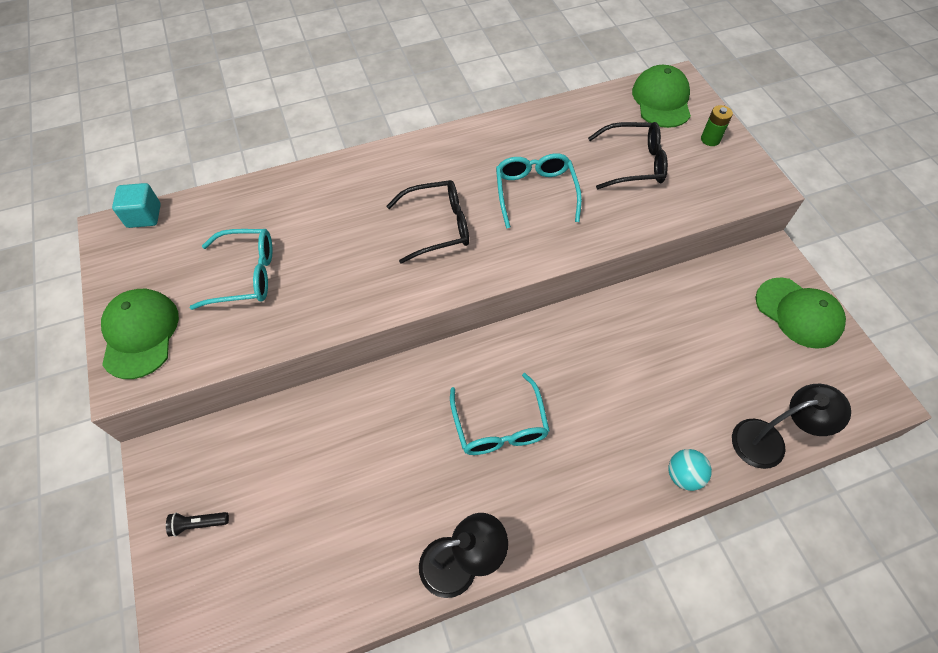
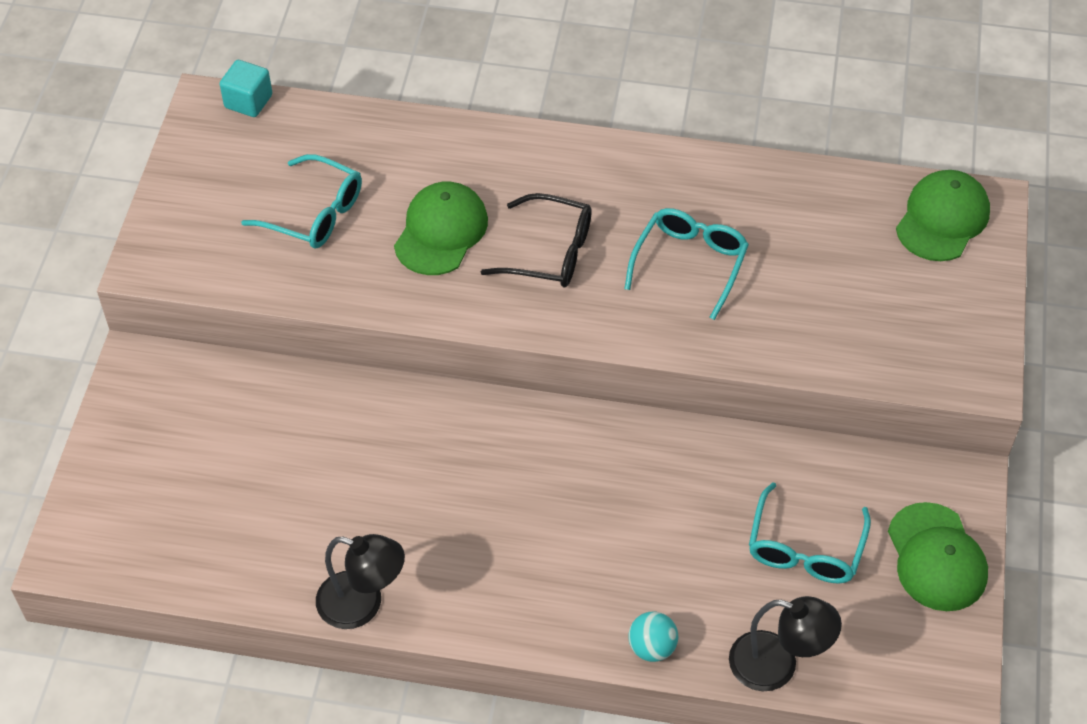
camera: 30 degrees right, 5 degrees down
green cap [101,289,179,379] -> green cap moved to [394,181,488,275]
black flashlight [166,512,229,537] -> none
turquoise glasses [450,373,550,455] -> turquoise glasses moved to [749,482,871,583]
black glasses [588,122,668,189] -> none
green battery [701,105,733,146] -> none

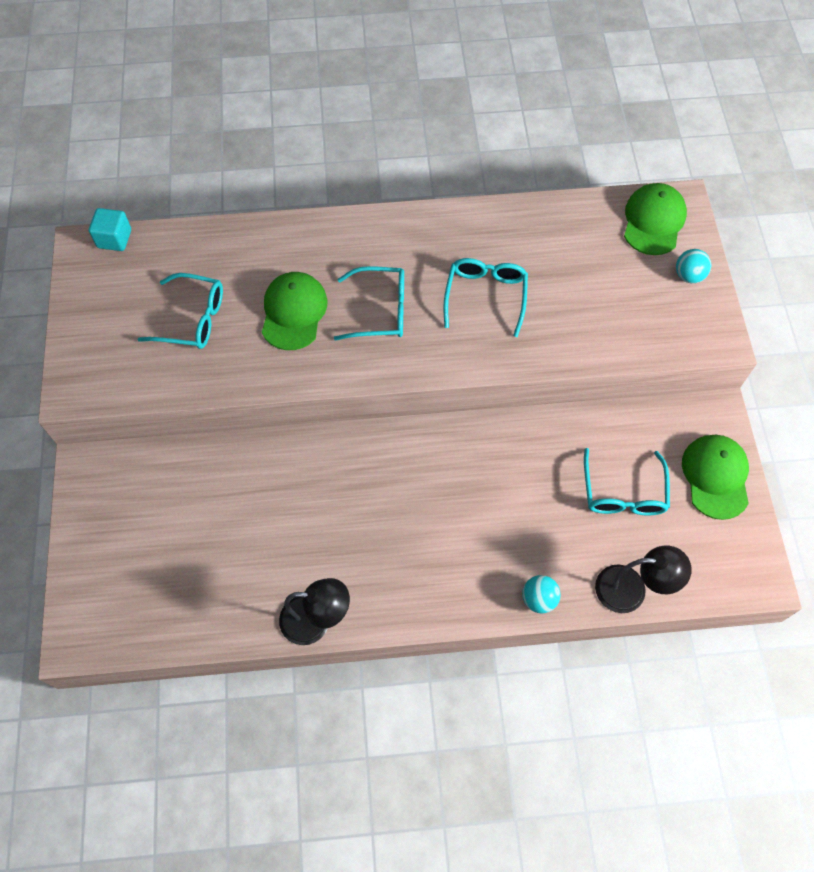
camera: 15 degrees left, 10 degrees up
black glasses [481,193,592,287] -> turquoise glasses [334,266,404,340]
green cap [888,502,988,611] -> green cap turned 150 degrees counterclockwise [682,435,749,520]
none -> turquoise ball [676,249,712,283]

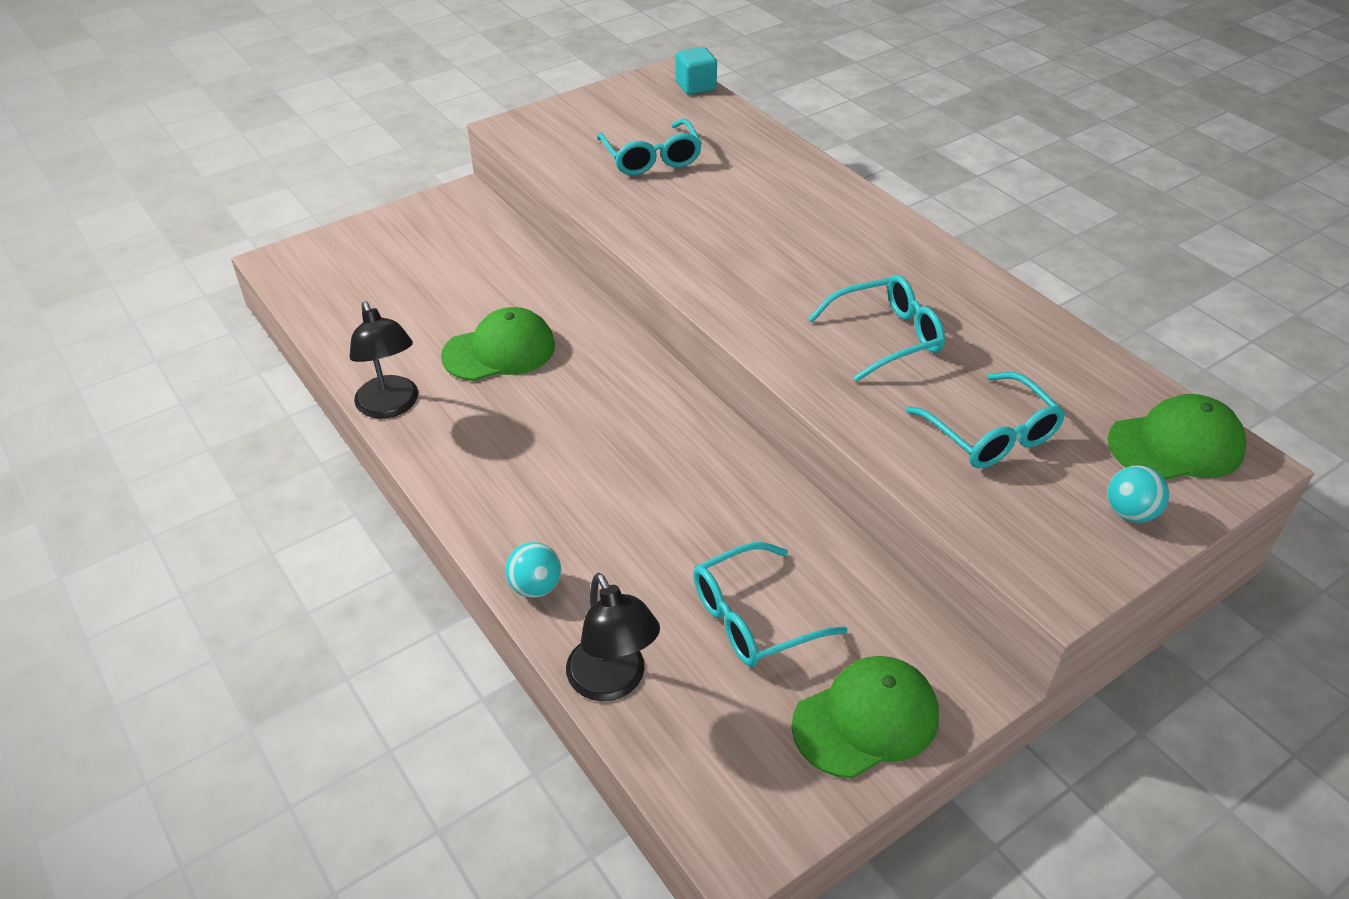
camera: 60 degrees right, 20 degrees down
green cap [262,272,327,350] -> green cap moved to [441,307,555,381]
turquoise glasses [334,266,404,340] -> turquoise glasses moved to [906,372,1065,468]

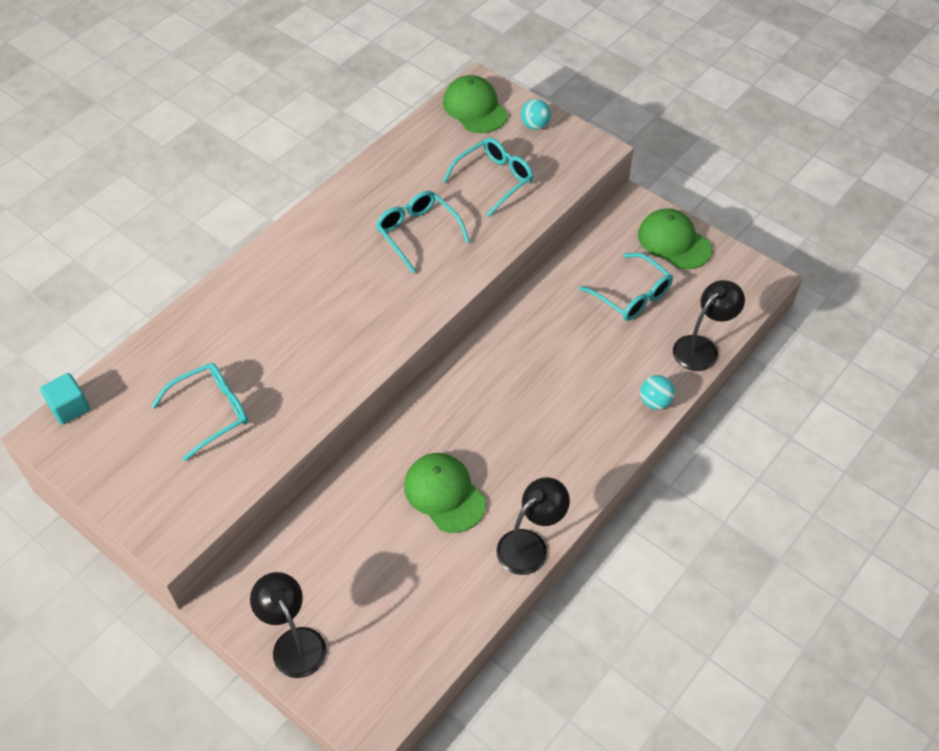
camera: 105 degrees left, 10 degrees up
none -> black lamp [250,572,327,678]

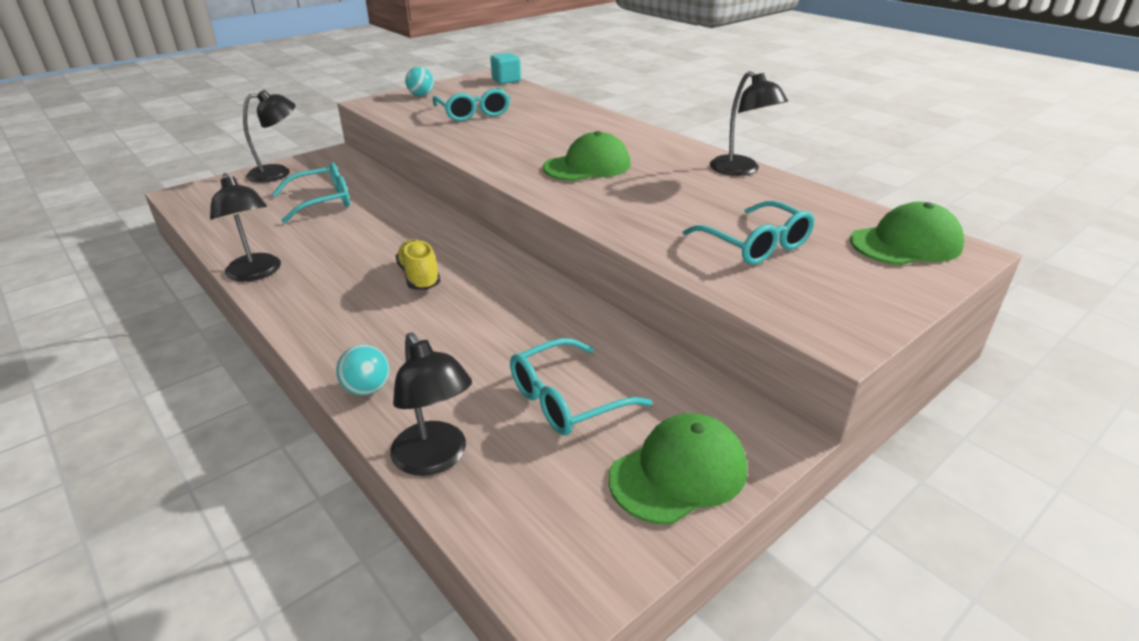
camera: 100 degrees right, 20 degrees down
turquoise glasses [376,191,470,273] -> turquoise glasses moved to [272,162,350,224]
green cap [404,453,486,533] -> green cap moved to [543,131,631,181]
turquoise ball [521,99,551,130] -> turquoise ball moved to [405,67,434,96]
none -> yellow shoe [396,239,440,290]
none -> black lamp [710,71,788,176]

